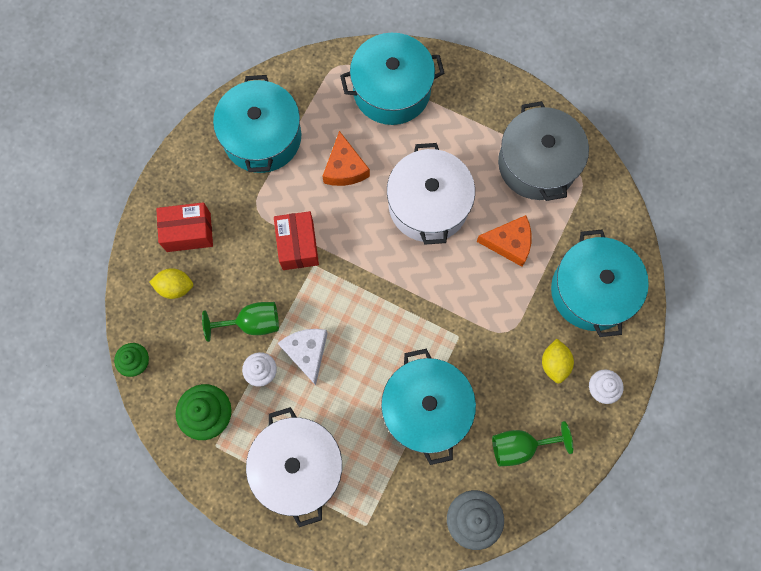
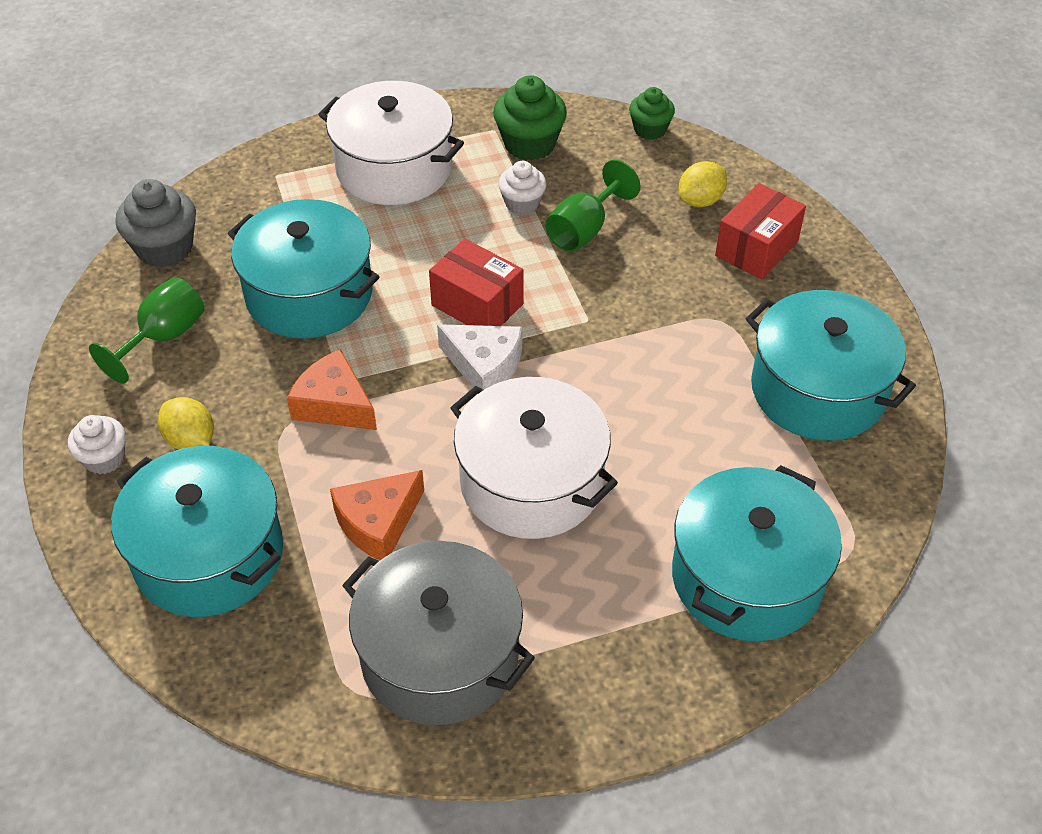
camera: 135 degrees right, 25 degrees down
red box [274,211,319,270] -> red box moved to [429,239,523,326]
white cheese [278,329,328,385] -> white cheese moved to [437,324,522,390]
orange cheese [322,131,370,186] -> orange cheese moved to [287,349,377,430]

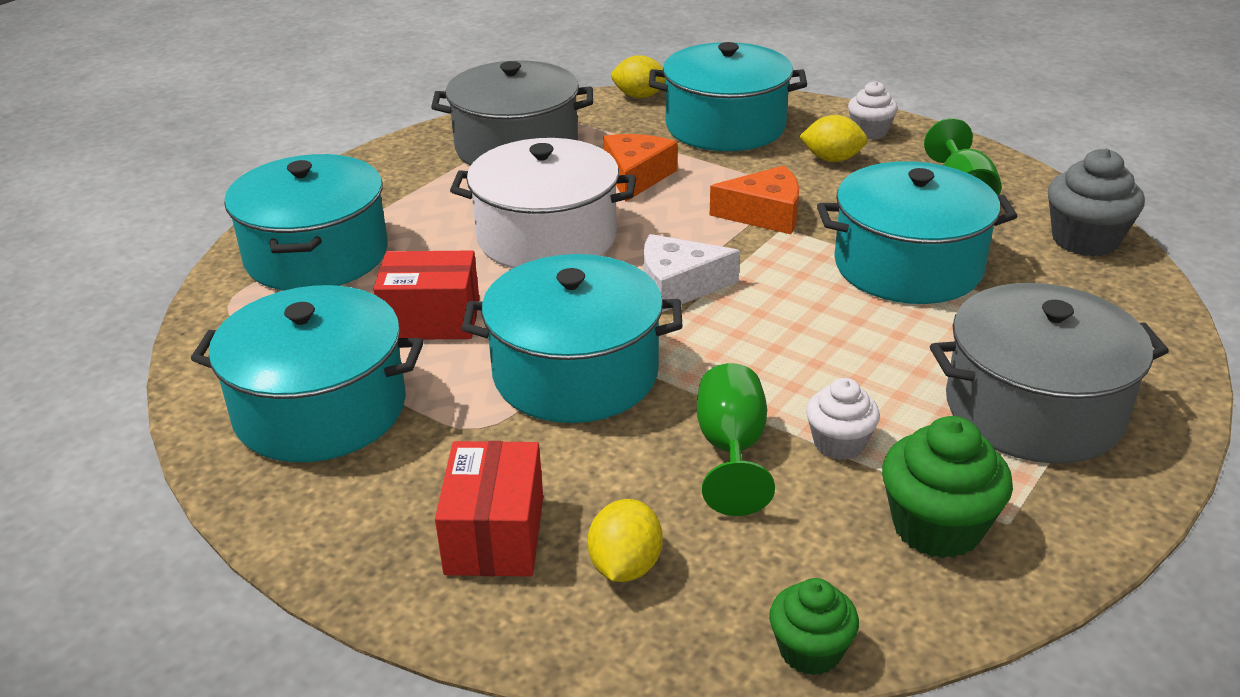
camera: 145 degrees right, 15 degrees down
white pot [318,81,464,205] -> grey pot [930,283,1169,464]
red box [429,239,523,326] -> red box moved to [373,251,480,339]
none -> turquoise pot [462,254,682,423]
none -> yellow lemon [611,55,666,98]

